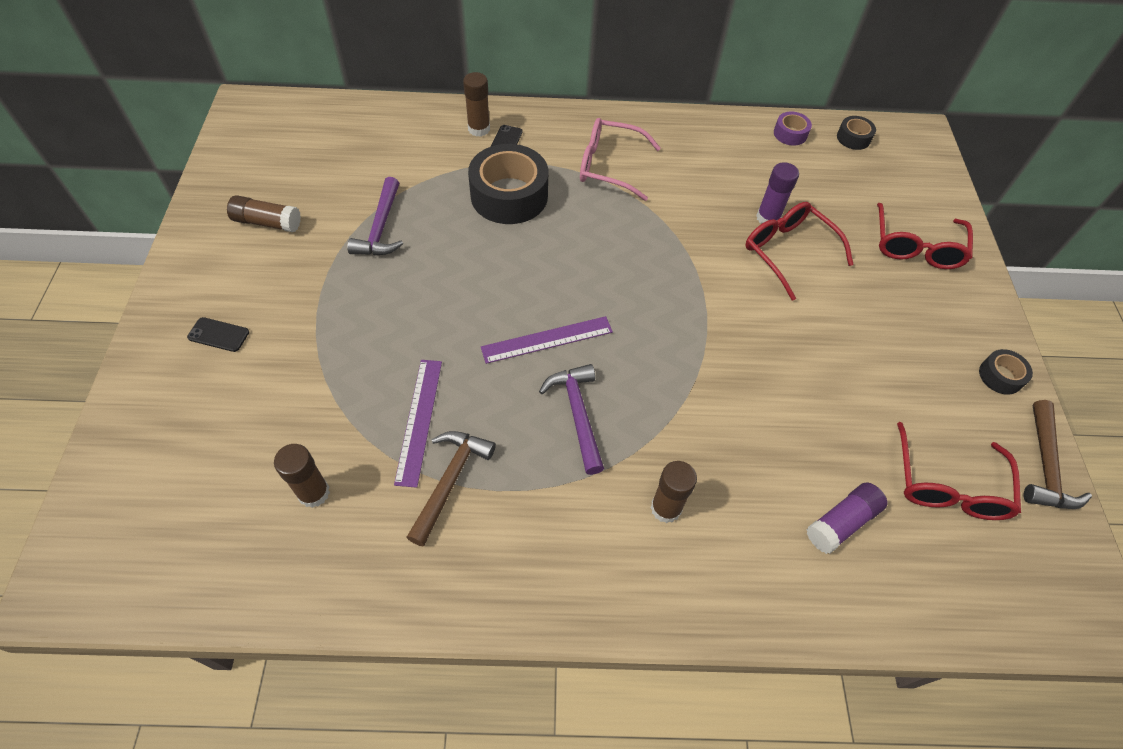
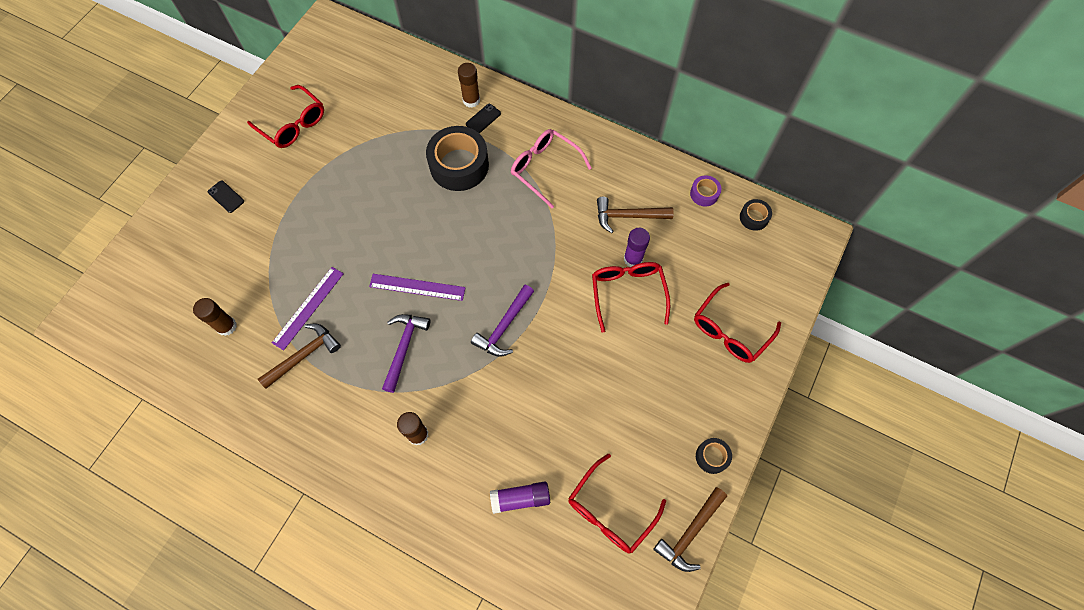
camera: 30 degrees right, 10 degrees up
brown glue stick [227,195,301,232] -> red glasses [247,85,324,148]
purple hammer [347,177,403,256] -> purple hammer moved to [471,285,534,357]
none -> brown hammer [597,197,674,233]

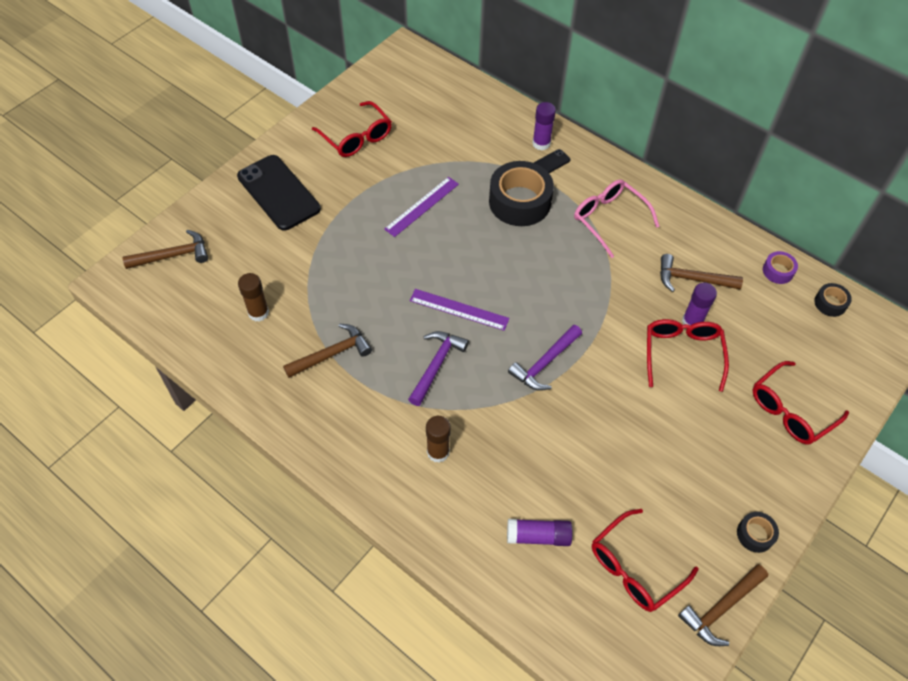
camera: 10 degrees right, 10 degrees down
black phone [208,180,244,213] -> black phone [237,155,321,231], size x2.41
purple ruler [272,267,344,351] -> purple ruler moved to [384,177,459,237]
brown glue stick [458,63,480,108] -> purple glue stick [532,102,556,151]
none -> brown hammer [122,230,208,269]

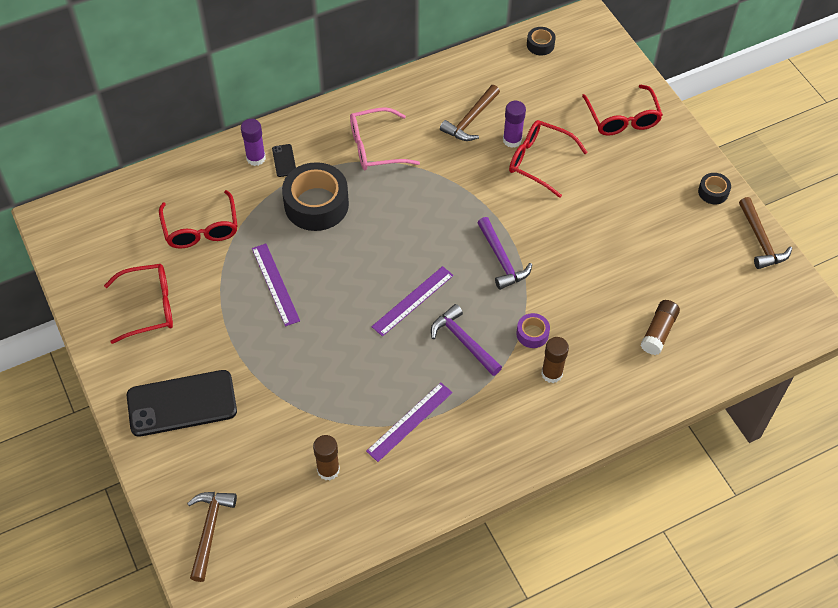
camera: 65 degrees left, 0 degrees up
brown hammer [283,324,372,378] -> purple ruler [366,382,453,462]
purple glue stick [507,519,572,546] -> brown glue stick [641,300,680,355]
red glasses [592,509,699,612] -> red glasses moved to [159,190,238,248]
purple tape [763,251,798,284] -> purple tape moved to [516,313,550,348]

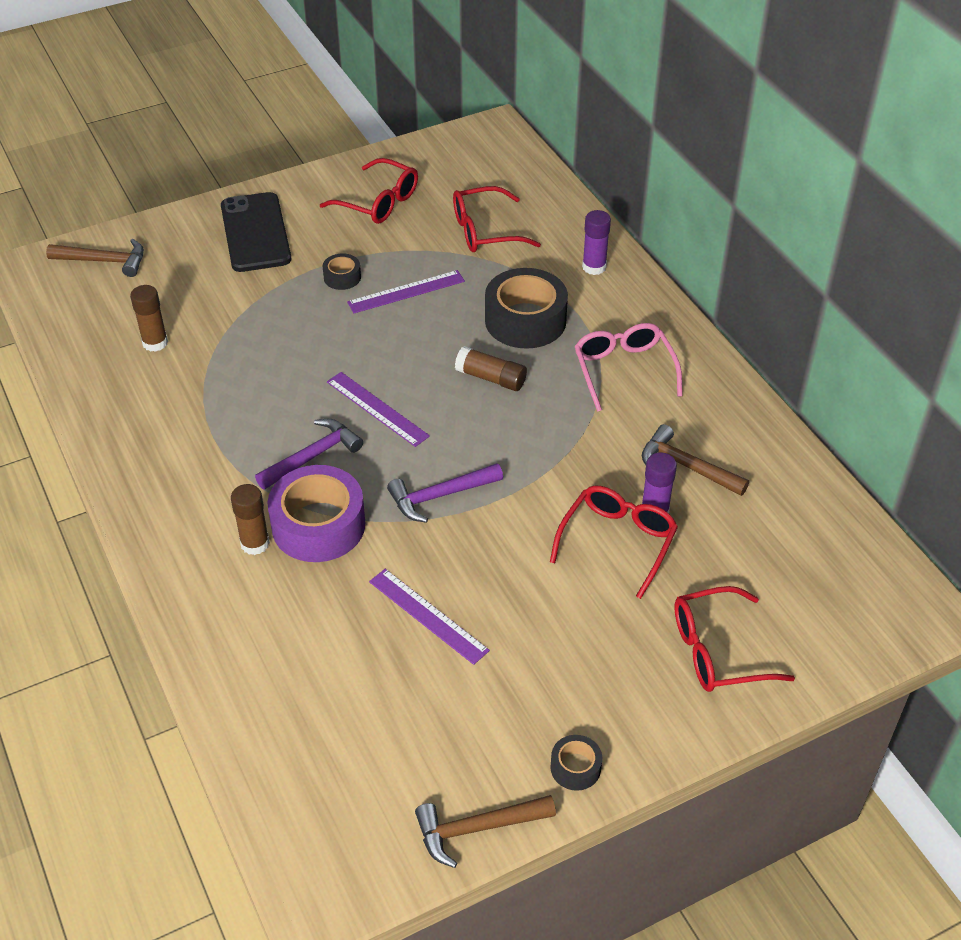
camera: 90 degrees right, 10 degrees down
red glasses [104,264,173,344] -> red glasses turned 45 degrees counterclockwise [320,158,418,224]
black phone [272,144,296,177] -> none
purple ruler [366,382,453,462] -> purple ruler moved to [369,569,490,665]
purple tape [516,313,550,348] -> purple tape [267,465,365,562], size x2.12
black tape [527,27,556,56] -> black tape moved to [323,253,361,290]
brown glue stick [641,300,680,355] -> brown glue stick moved to [455,346,527,391]

